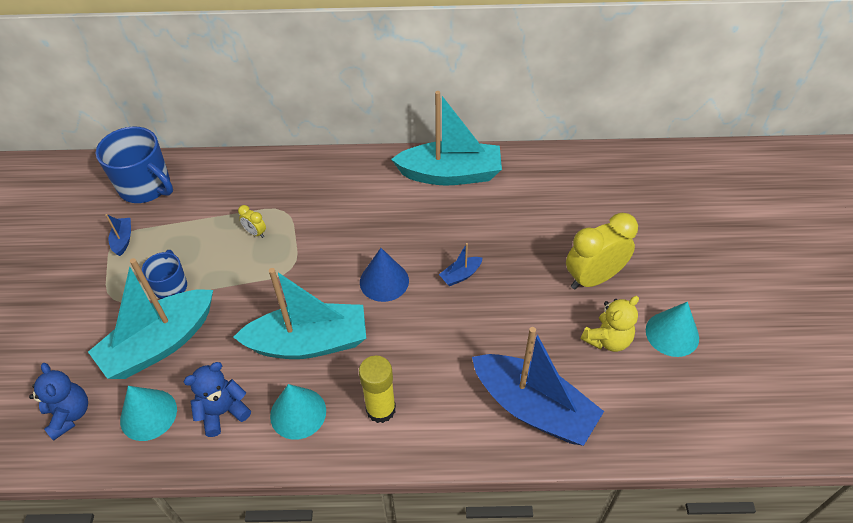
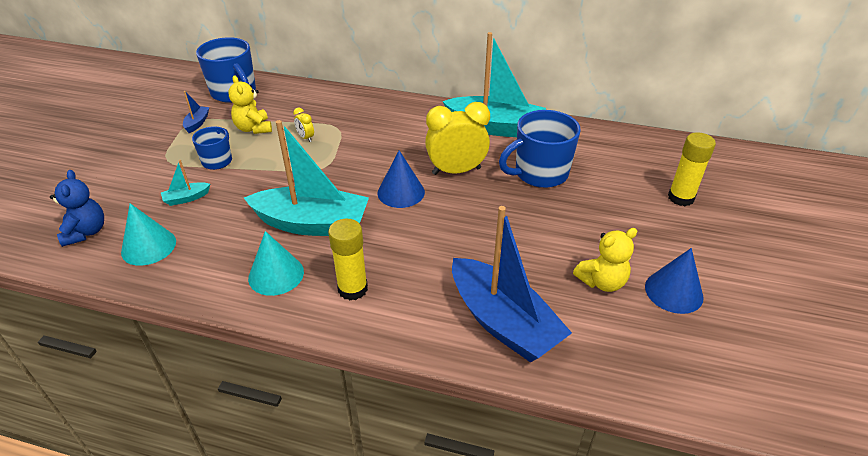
camera: 15 degrees right, 10 degrees down
turquoise boat [88,258,213,379] -> turquoise boat [161,160,210,206], size x0.40
blue teddy bear [183,362,251,437] -> none
blue boat [439,243,482,286] -> none
yellow clock [566,213,638,290] -> yellow clock moved to [425,102,490,175]
turquoise cone [646,302,699,357] -> blue cone [645,248,704,314]
none -> yellow teddy bear [228,75,272,134]
none -> blue mug [499,110,581,188]
none -> yellow glue stick [668,132,716,206]

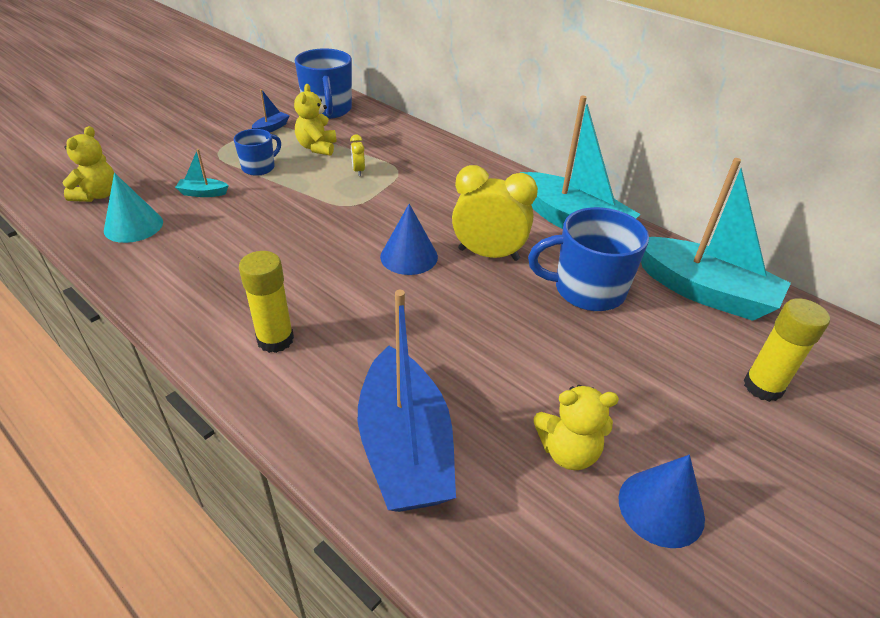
camera: 25 degrees right, 0 degrees up
blue teddy bear [50,170,104,247] -> yellow teddy bear [63,126,114,202]
turquoise boat [244,120,369,236] -> turquoise boat moved to [641,158,791,321]
turquoise cone [248,231,304,296] -> none

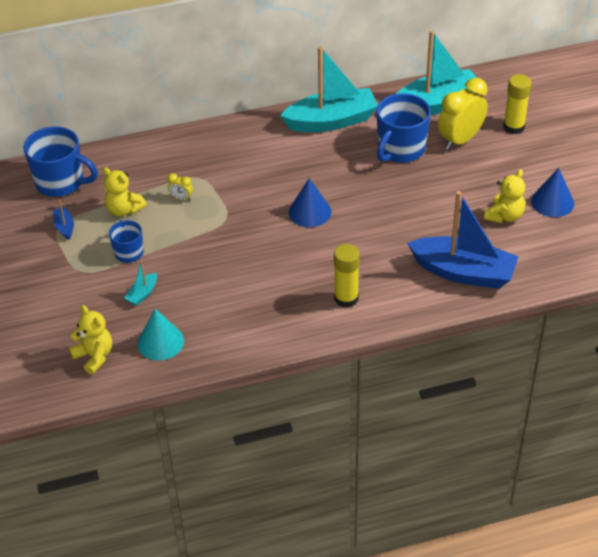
camera: 55 degrees left, 5 degrees up
yellow clock [452,165,538,261] -> yellow clock moved to [438,78,488,150]

